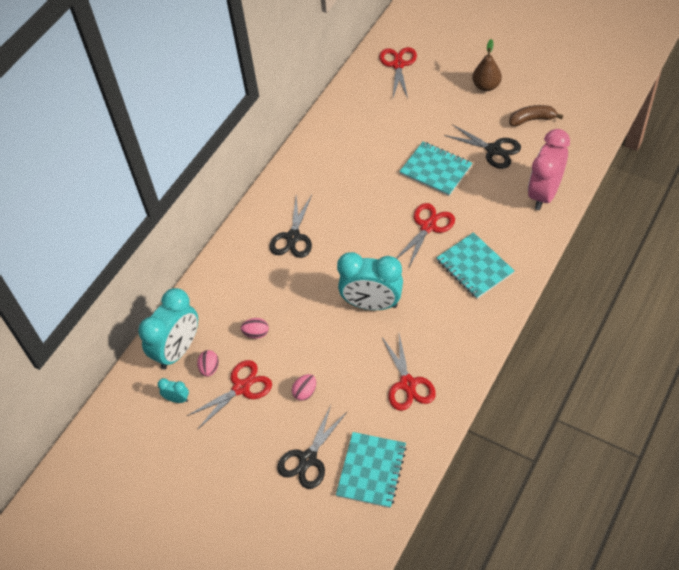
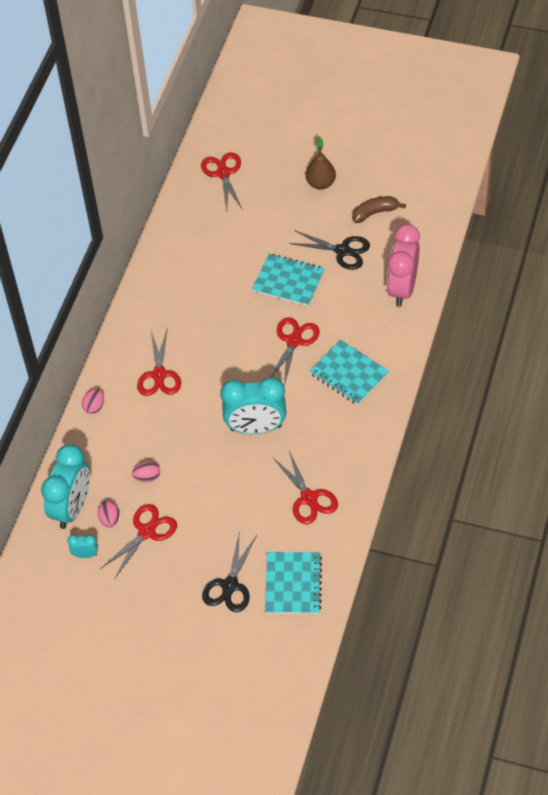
camera: 15 degrees left, 0 degrees up
black scissors [269,195,312,258] -> red scissors [137,327,181,396]
pink egg [292,374,316,401] -> pink egg moved to [82,388,104,414]

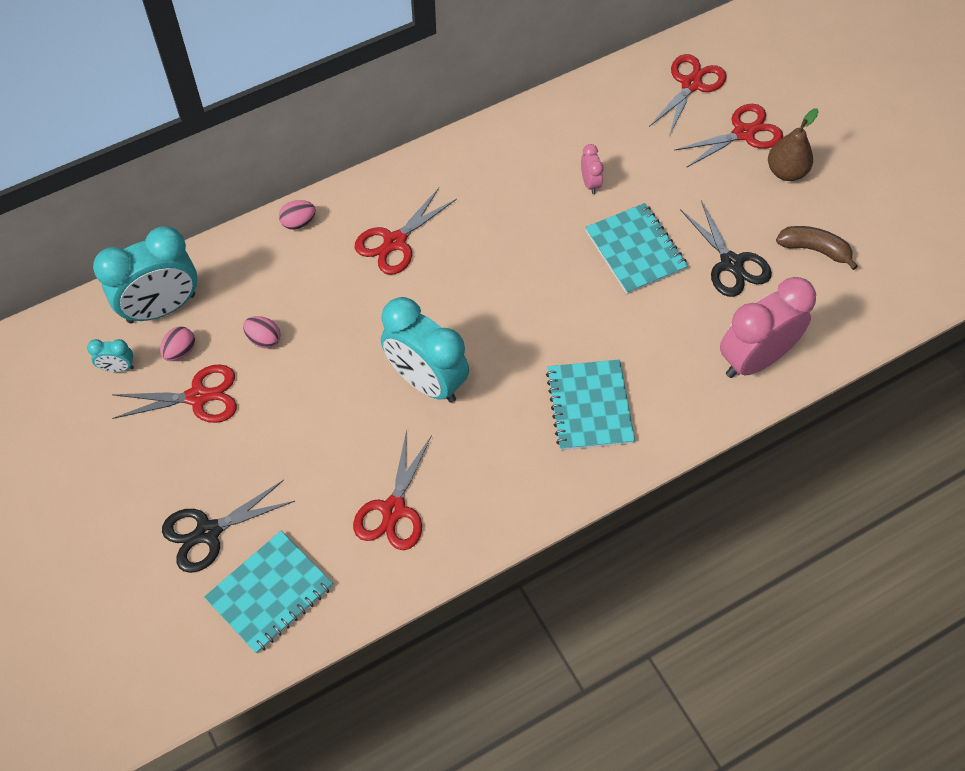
camera: 40 degrees right, 5 degrees up
turquoise clock [67,535,98,558] -> turquoise clock turned 135 degrees clockwise [87,339,134,372]
red scissors [270,317,320,386] -> red scissors moved to [674,104,783,168]
none -> pink clock [581,144,604,194]

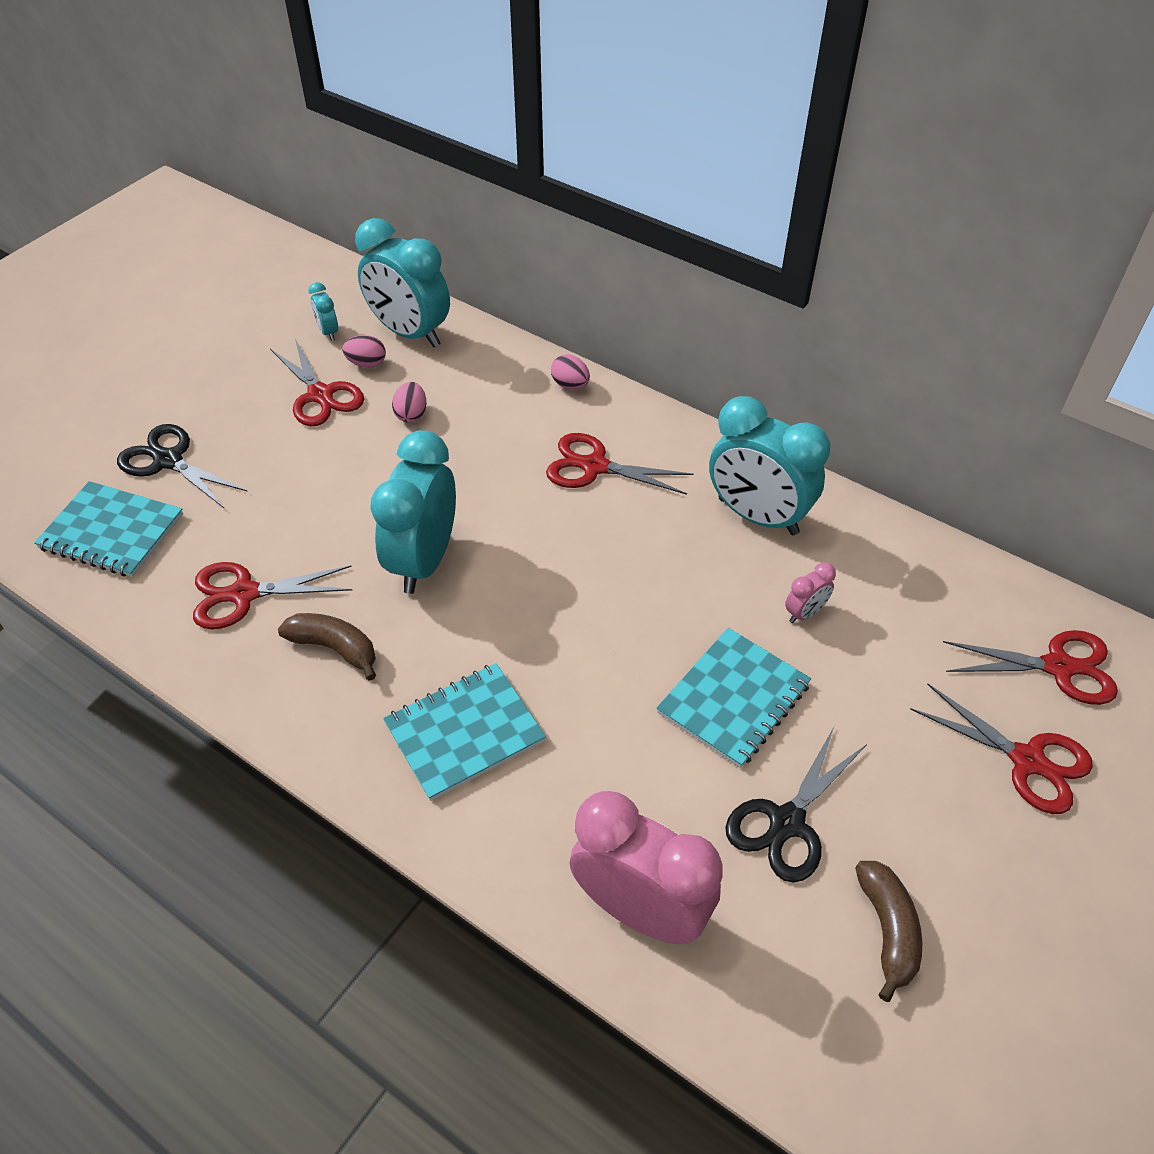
camera: 65 degrees right, 10 degrees down
brown pear [768,108,819,181] -> none
none -> brown banana [278,613,376,681]
none -> turquoise clock [709,396,830,535]

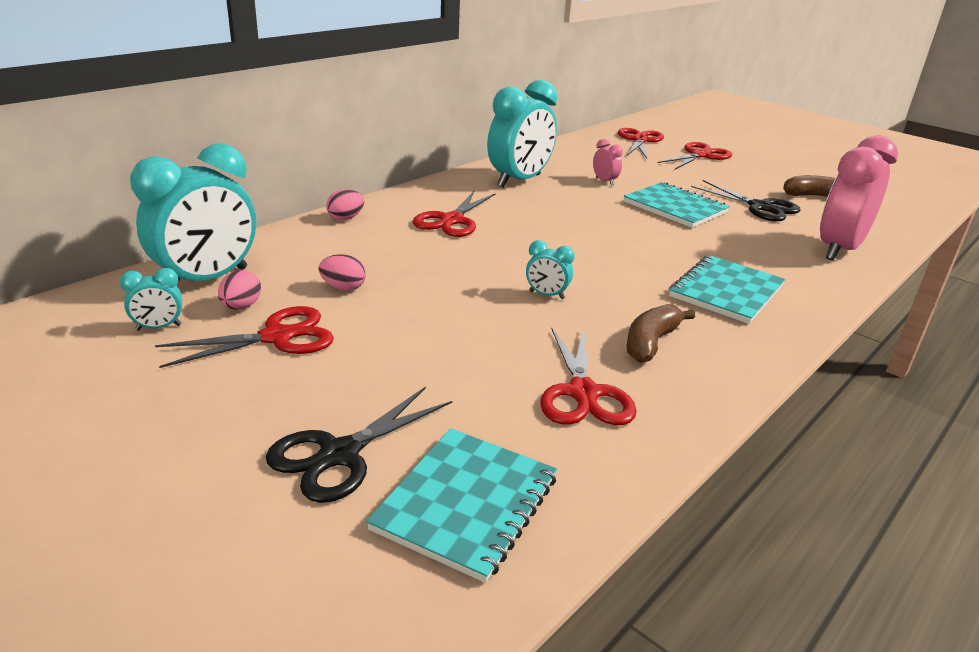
camera: 85 degrees left, 20 degrees down
turquoise clock [370,430,456,594] -> turquoise clock [526,240,575,299], size x0.43
turquoise notebook [383,663,546,801] -> turquoise notebook turned 60 degrees clockwise [669,255,785,324]

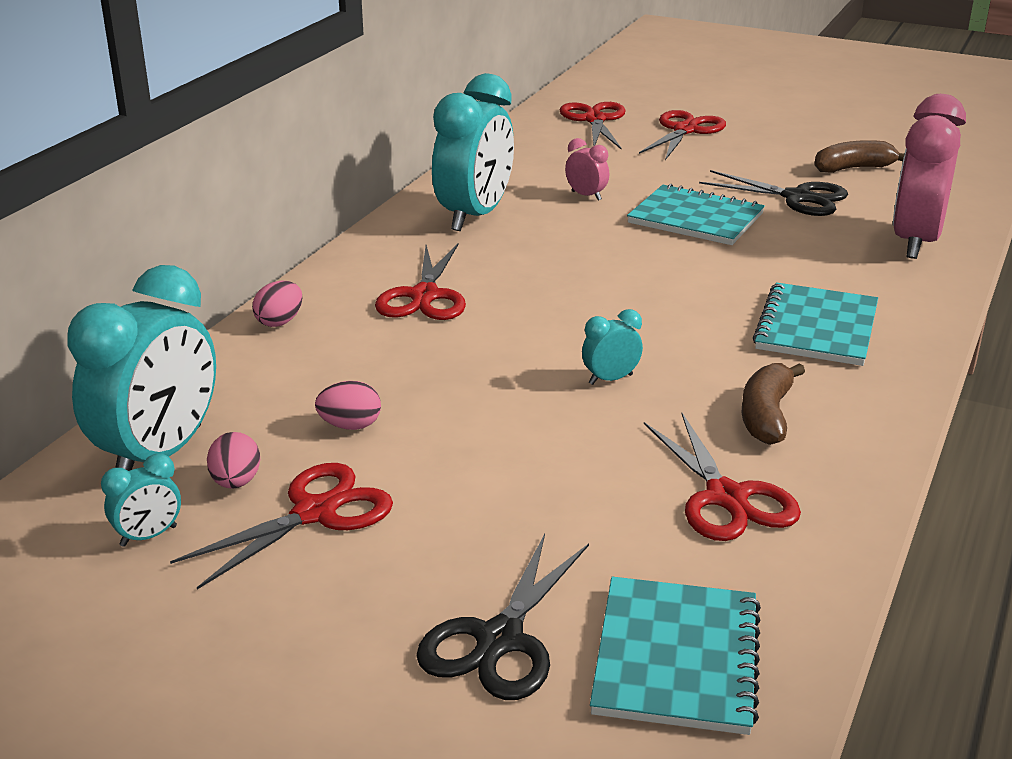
camera: 15 degrees left, 0 degrees up
turquoise clock [526,240,575,299] -> turquoise clock turned 150 degrees clockwise [582,309,643,385]

